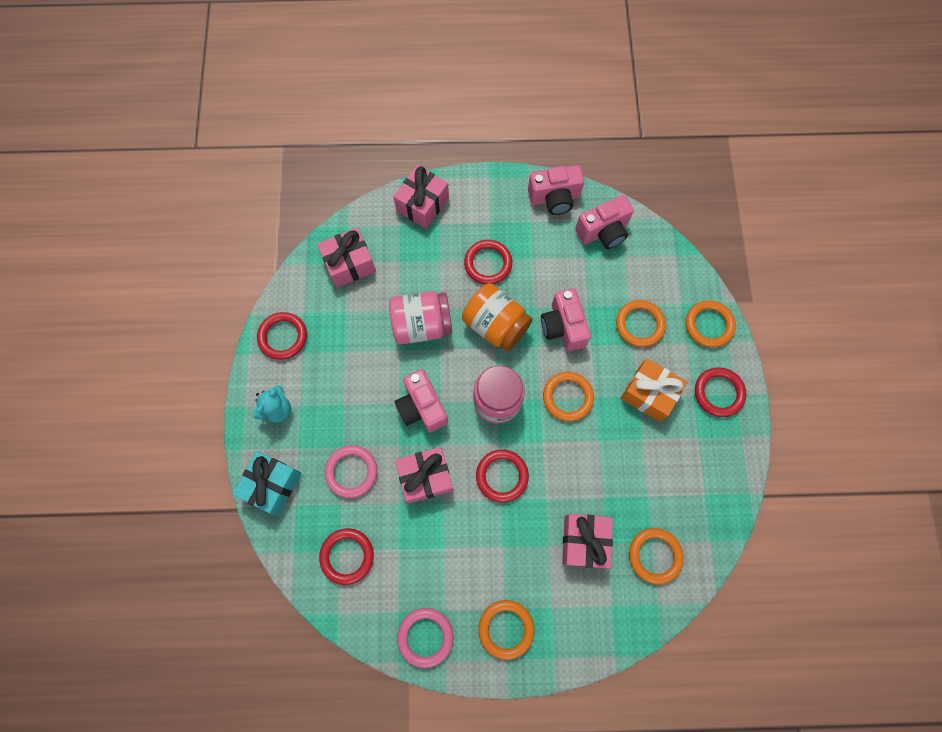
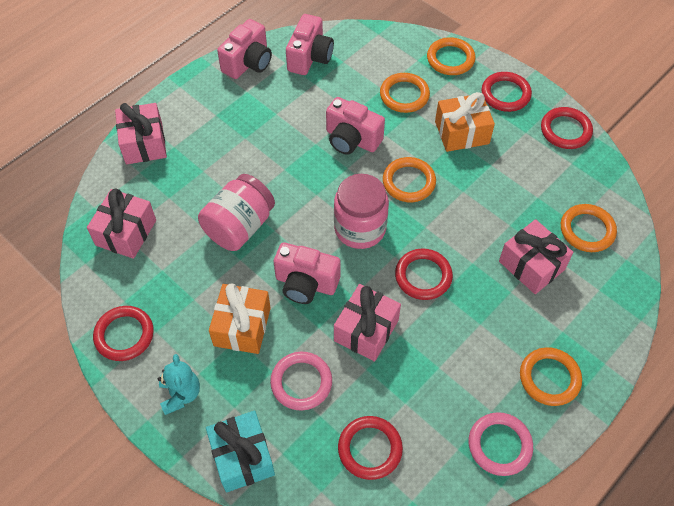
camera: 45 degrees left, 15 degrees down
orange jar [462,283,533,352] -> none
red ring [464,240,512,284] -> red ring moved to [541,107,593,149]
none -> orange gift [209,283,271,354]

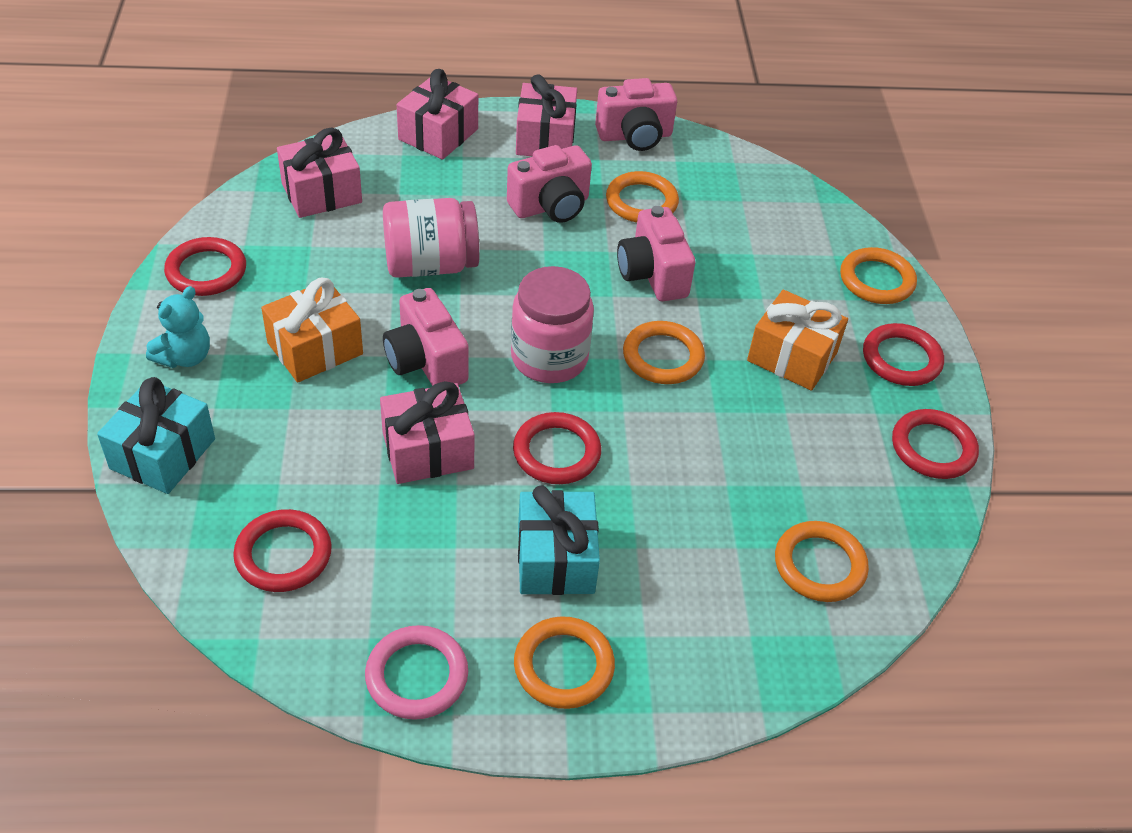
camera: 40 degrees right, 10 degrees down
pink ring [270,352,332,411] -> none
pink camera [286,14,334,75] -> pink camera moved to [507,145,592,223]
orange ring [380,73,430,113] -> orange ring moved to [606,171,679,223]
pink gift [499,219,574,294] -> pink gift moved to [516,74,577,156]
none -> turquoise gift [518,485,600,595]

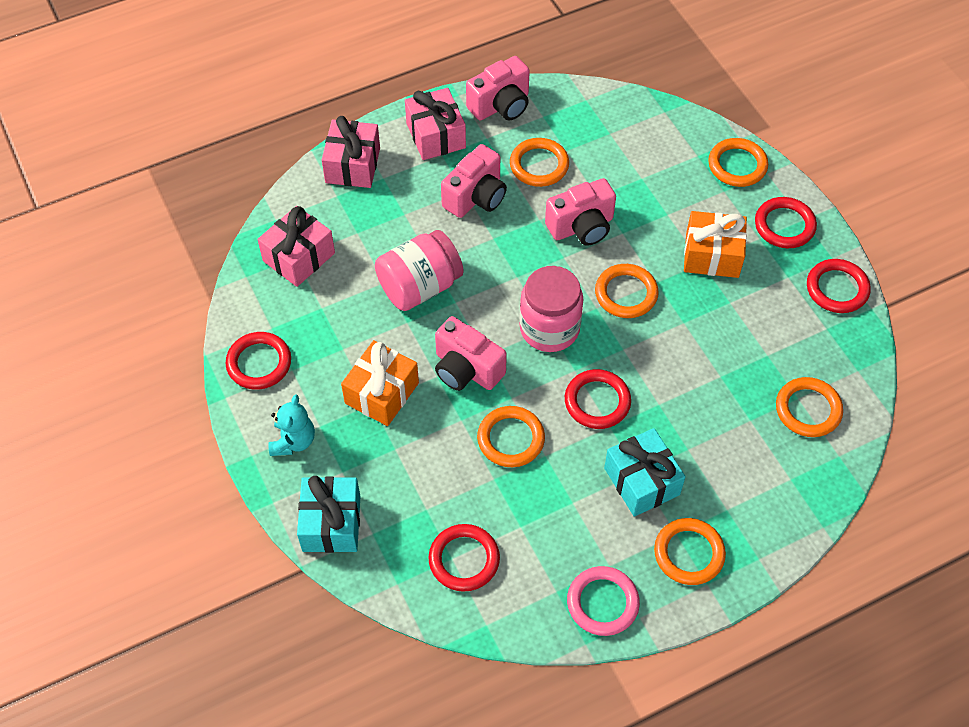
camera: 20 degrees left, 10 degrees up
pink gift [380,381,475,484] -> orange ring [477,406,545,467]
pink camera [617,206,695,301] -> pink camera turned 75 degrees counterclockwise [545,178,616,246]

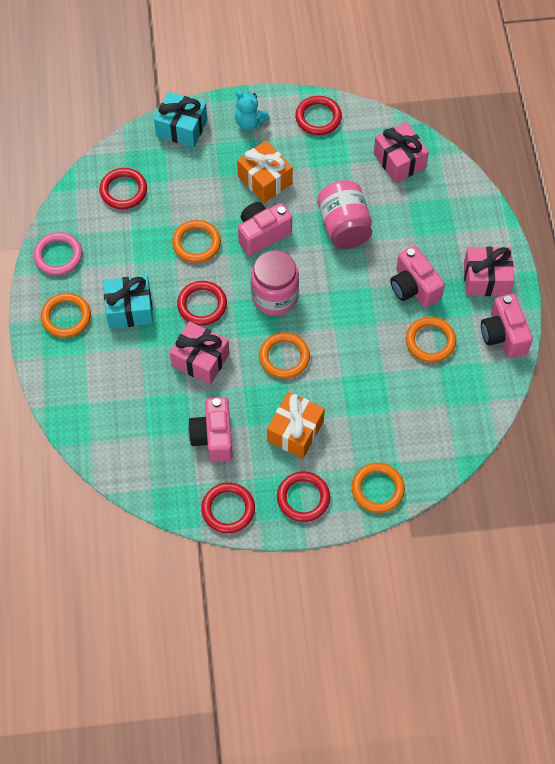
camera: 110 degrees right, 5 degrees up
pink gift [322,116,380,188] -> pink gift moved to [170,321,229,385]
pink camera [545,178,616,246] -> pink camera moved to [188,397,233,462]
orange ring [776,377,843,437] -> none

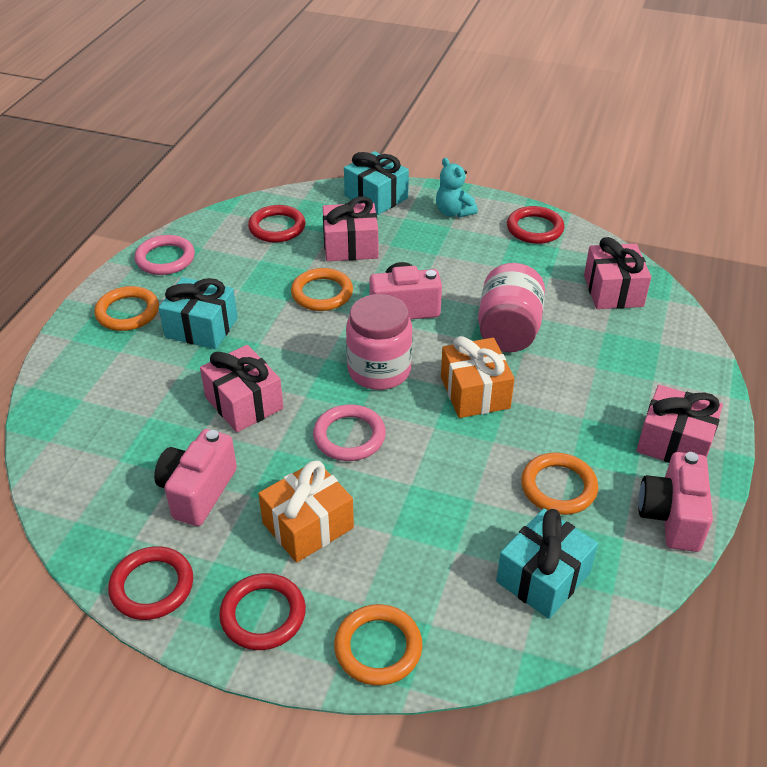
camera: 25 degrees right, 20 degrees down
red ring [177,281,227,326] -> none
orange gift [237,141,293,203] -> orange gift moved to [441,336,515,418]
orange ring [259,332,310,379] -> pink ring [313,404,386,461]
pink camera [390,246,445,308] -> none
none -> pink gift [323,196,378,261]
none -> turquoise gift [496,508,598,619]

